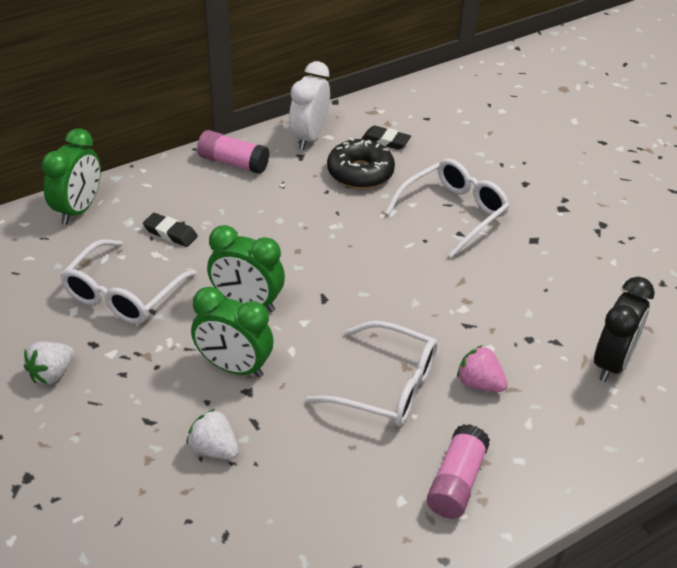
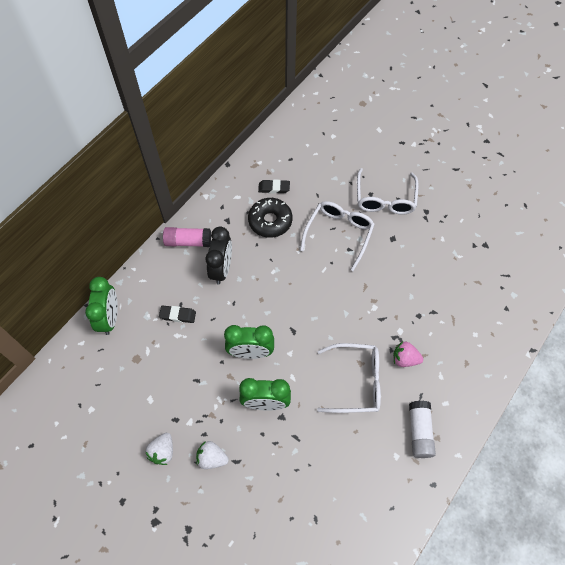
camera: 20 degrees left, 20 degrees up
white glasses [60,239,197,324] -> white glasses moved to [357,168,419,215]
white strawberry [186,409,239,460] -> white strawberry moved to [196,441,229,469]
white clock [289,61,330,150] -> none
pink glue stick [427,424,490,518] -> white glue stick [409,401,436,458]
black clock [594,277,655,382] -> black clock moved to [205,227,232,284]

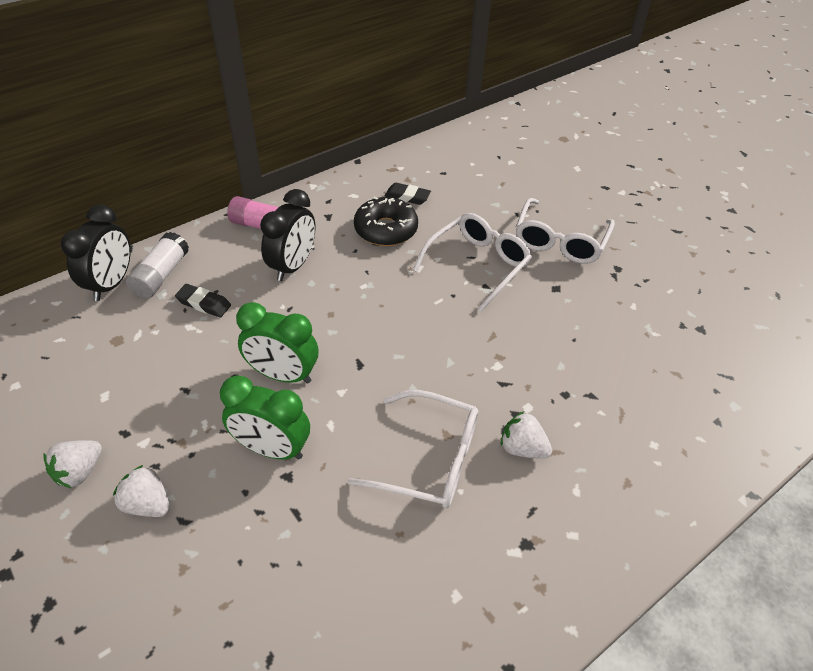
camera: 15 degrees right, 15 degrees down
green clock [85,277,118,335] -> black clock [61,204,131,301]
pink strawberry [393,341,423,367] -> white strawberry [501,411,552,459]
white glue stick [409,401,436,458] -> white glue stick moved to [126,232,189,298]

